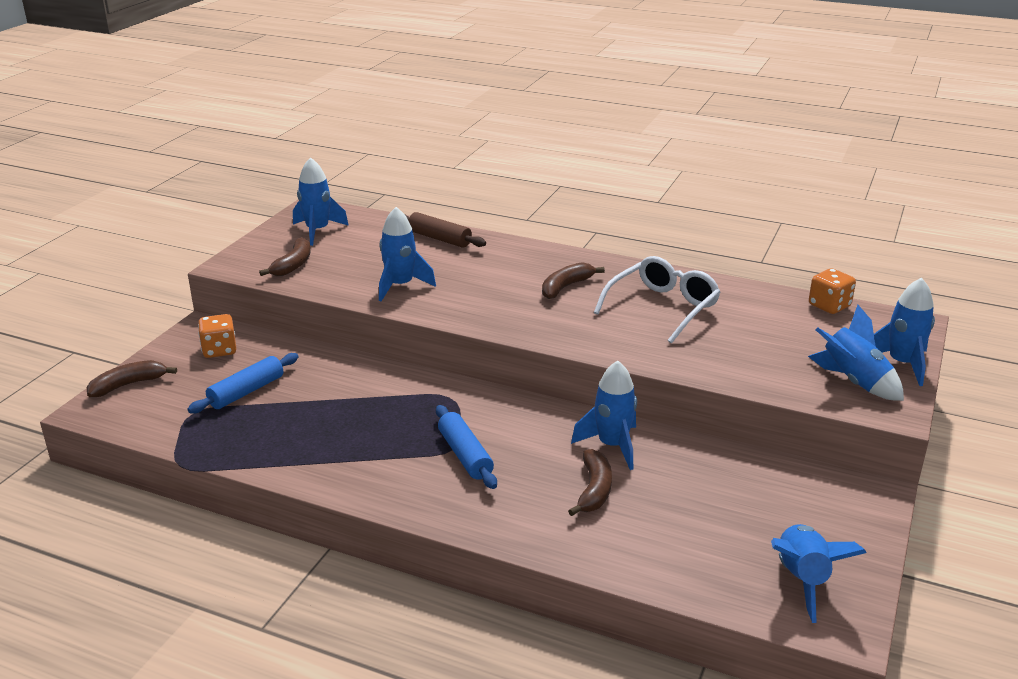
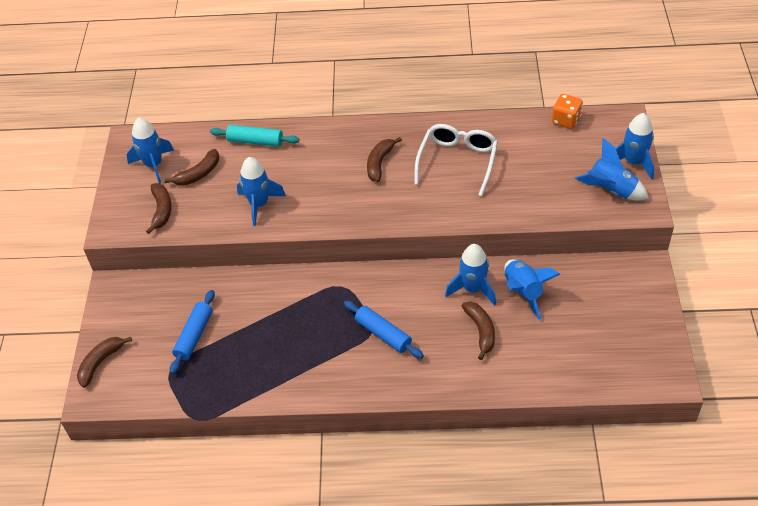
camera: 20 degrees left, 20 degrees up
orange dice [198,314,237,358] -> none
brown rolling pin [405,212,486,248] -> turquoise rolling pin [210,125,299,147]
blue rocket [771,524,866,623] -> blue rocket moved to [504,259,560,320]
none -> brown banana [164,149,219,186]

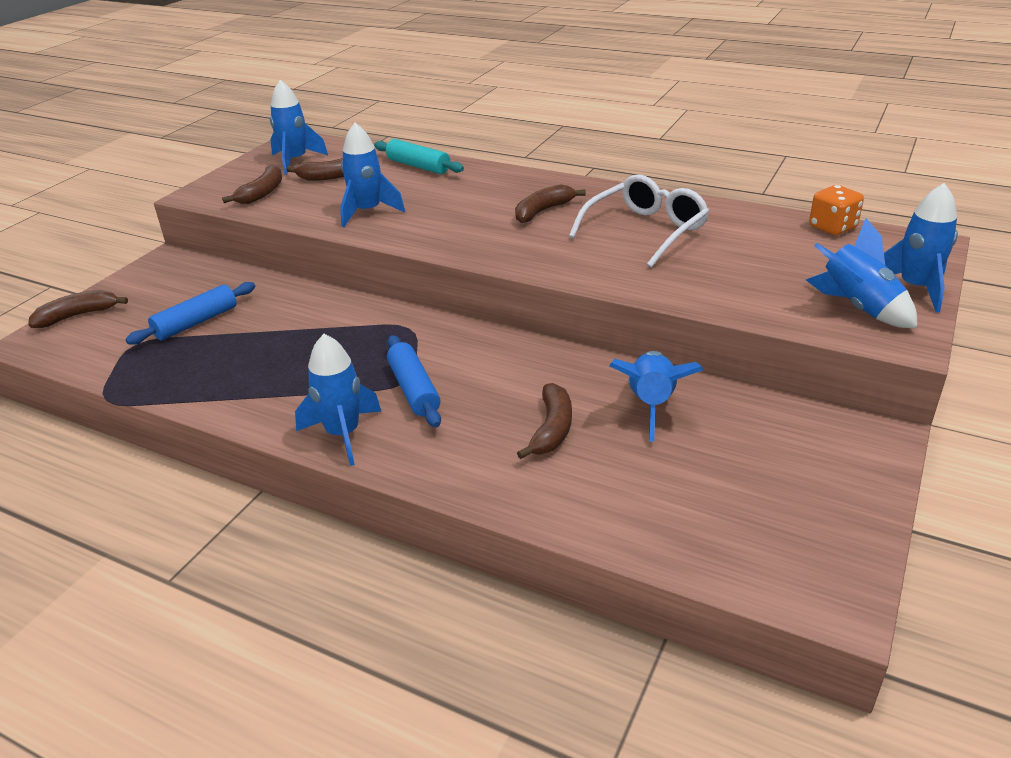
camera: 25 degrees right, 15 degrees down
blue rocket [445,244,496,306] -> blue rocket moved to [295,334,382,466]

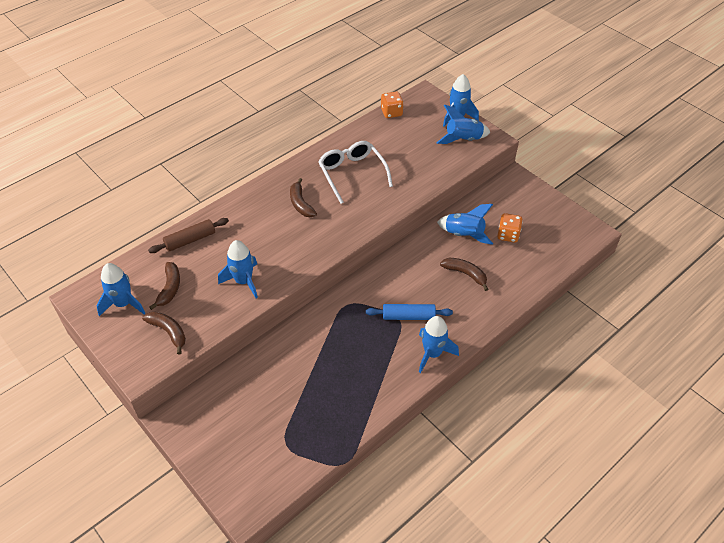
camera: 70 degrees left, 15 degrees up
brown banana [28,290,128,328] -> none
blue rolling pin [125,282,255,345] -> none
turquoise rolling pin [374,139,464,174] -> brown rolling pin [148,218,229,253]
none -> orange dice [497,213,523,243]

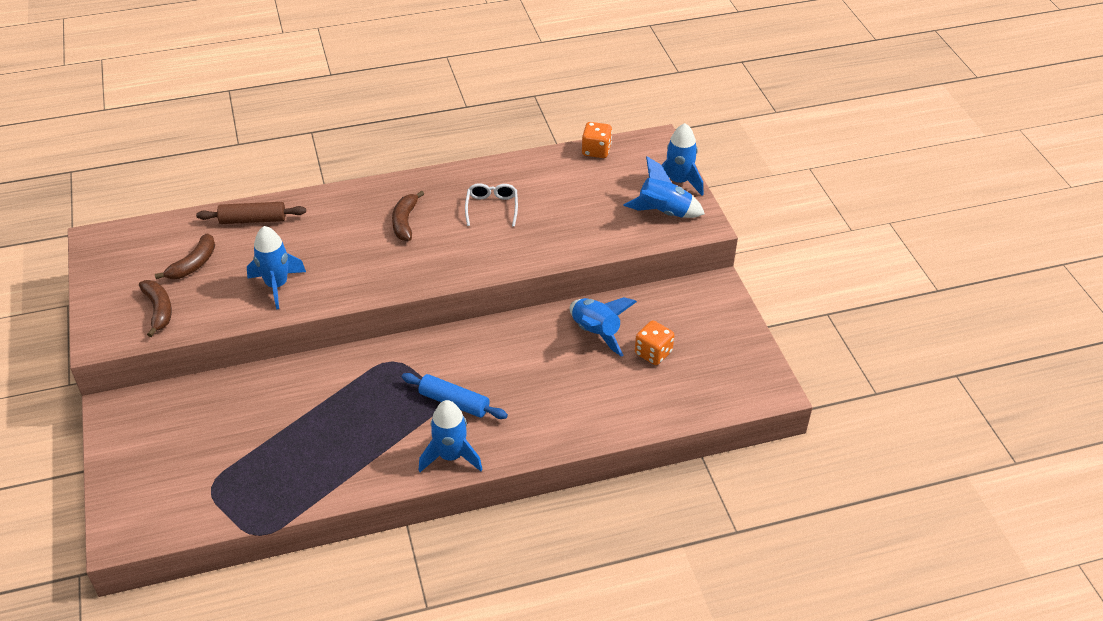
camera: 25 degrees right, 5 degrees down
blue rocket [97,263,145,316] -> none
white glasses [318,141,393,204] -> white glasses [465,183,518,227], size x0.62
brown banana [440,258,488,291] -> none

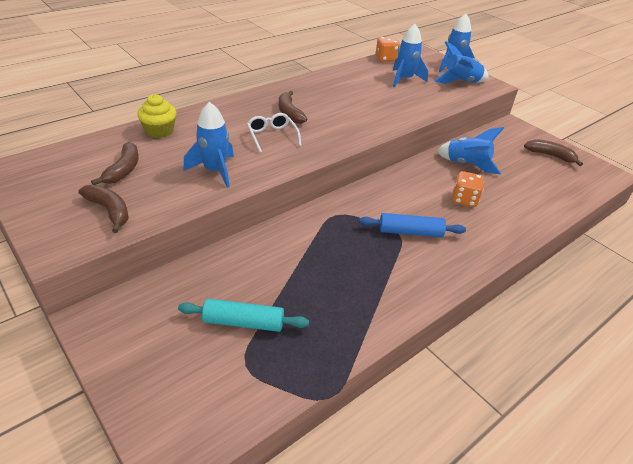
camera: 25 degrees left, 5 degrees down
brown rolling pin [196,202,306,224] -> yellow cupcake [137,94,176,138]
blue rocket [418,400,483,472] -> blue rocket moved to [393,24,428,88]
white glasses [465,183,518,227] -> white glasses moved to [247,113,301,153]
orange dice [635,320,675,365] -> orange dice moved to [452,171,484,207]
none -> turquoise rolling pin [178,299,309,332]
none -> brown banana [524,139,583,166]

